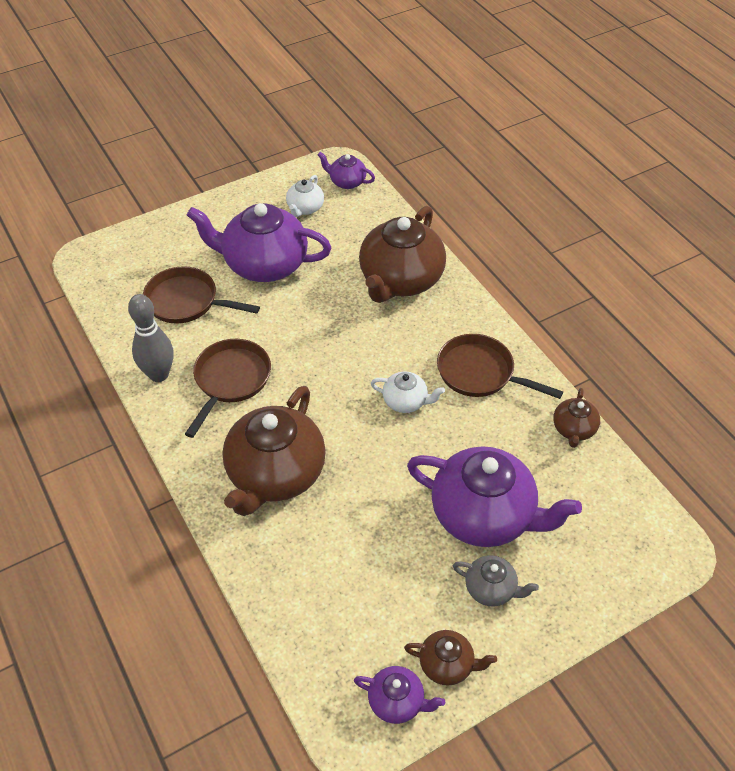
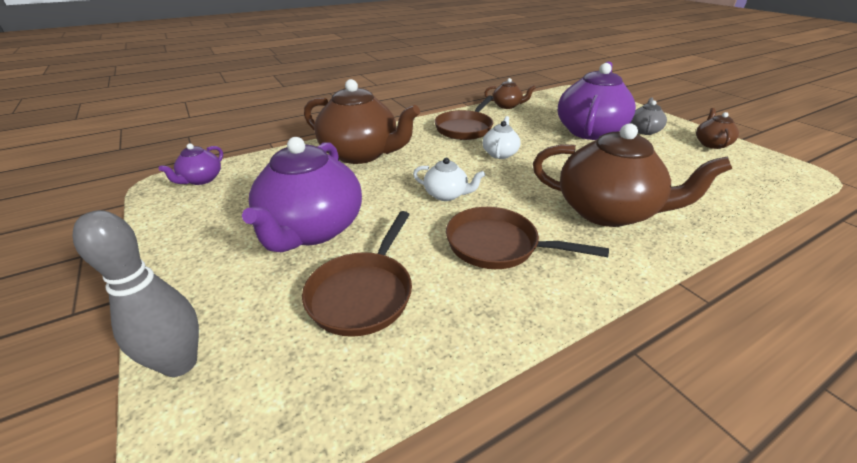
camera: 90 degrees left, 15 degrees down
grey bowling pin [128,294,174,382] -> grey bowling pin moved to [73,210,199,377]
white teapot [286,175,324,217] -> white teapot moved to [413,158,485,201]
purple teapot [354,666,445,724] -> none

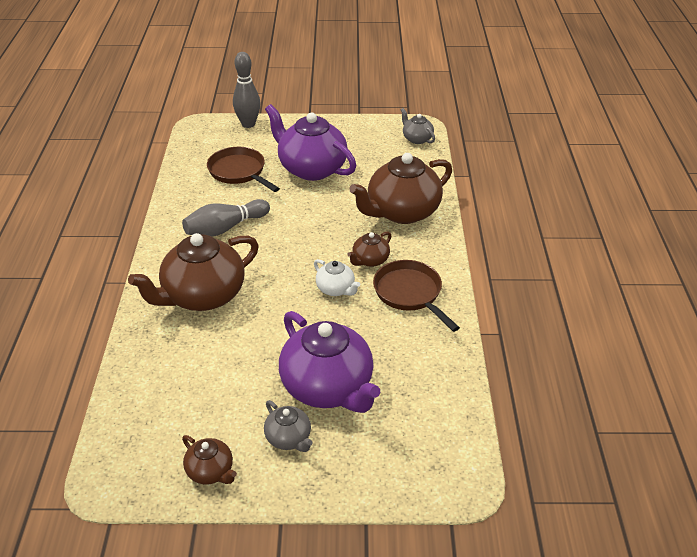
camera: 120 degrees right, 5 degrees up
purple teapot [159,143,223,185] -> grey teapot [401,108,435,144]
white teapot [413,158,485,201] -> none
brown pan [446,207,609,269] -> grey bowling pin [182,199,270,236]
brown teapot [485,78,536,109] -> brown teapot moved to [347,232,391,267]

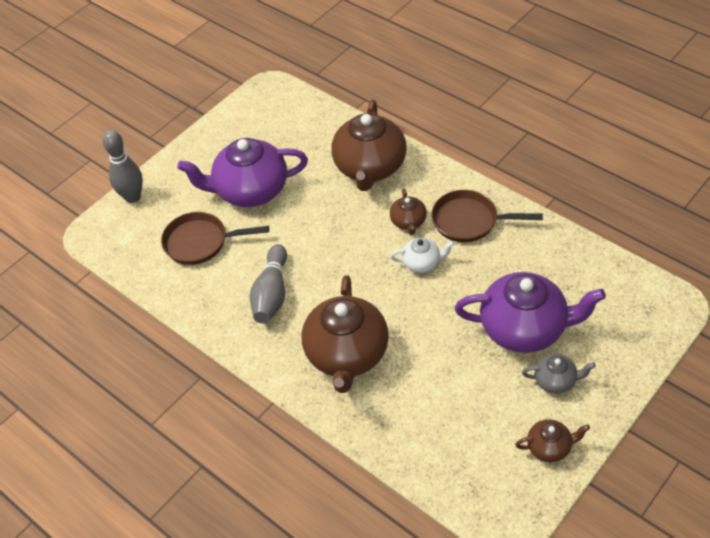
camera: 45 degrees left, 10 degrees up
grey teapot [401,108,435,144] -> none

